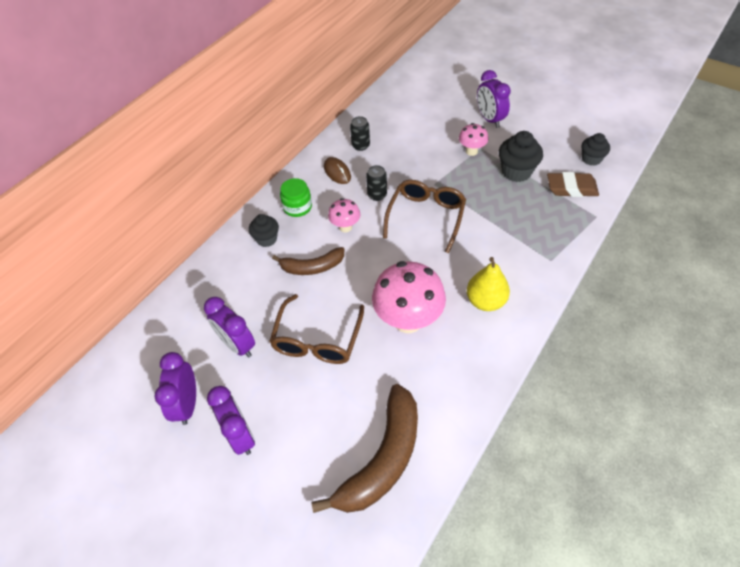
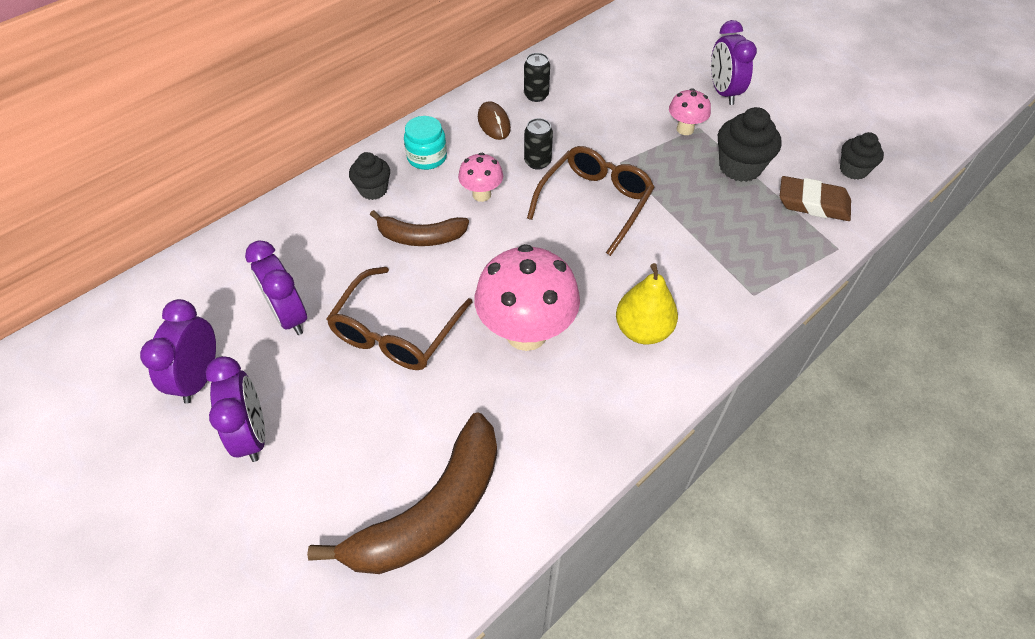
camera: 10 degrees right, 0 degrees up
green jar [280,178,312,217] -> turquoise jar [404,116,447,170]

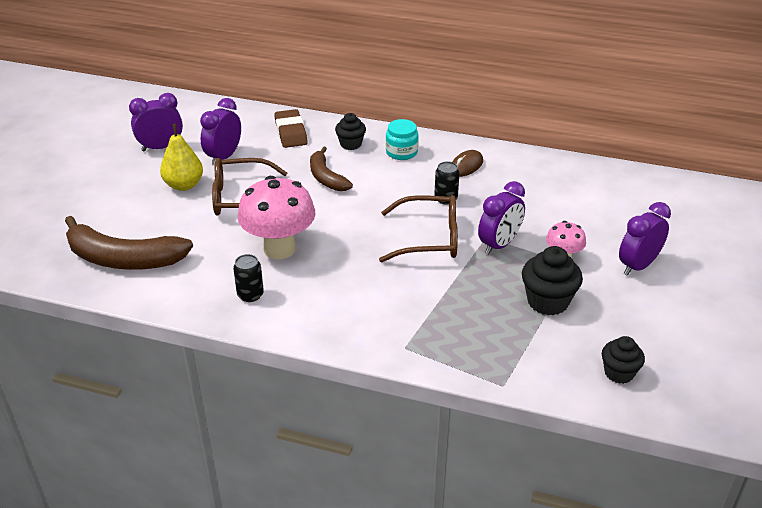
camera: 60 degrees right, 15 degrees down
purple clock [205,356,265,462] -> purple clock moved to [478,181,525,255]
pink mushroom [458,153,503,202] -> none
black can [524,53,550,102] -> black can moved to [233,254,264,302]
yellow pear [616,263,678,344] -> yellow pear moved to [160,124,203,191]
brown eraser [780,176,851,221] -> brown eraser moved to [274,109,308,148]

